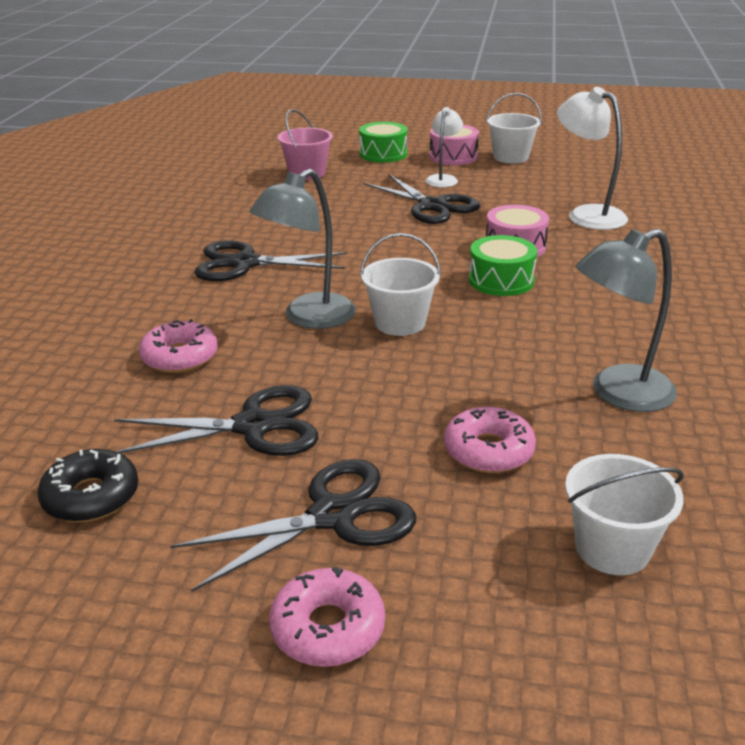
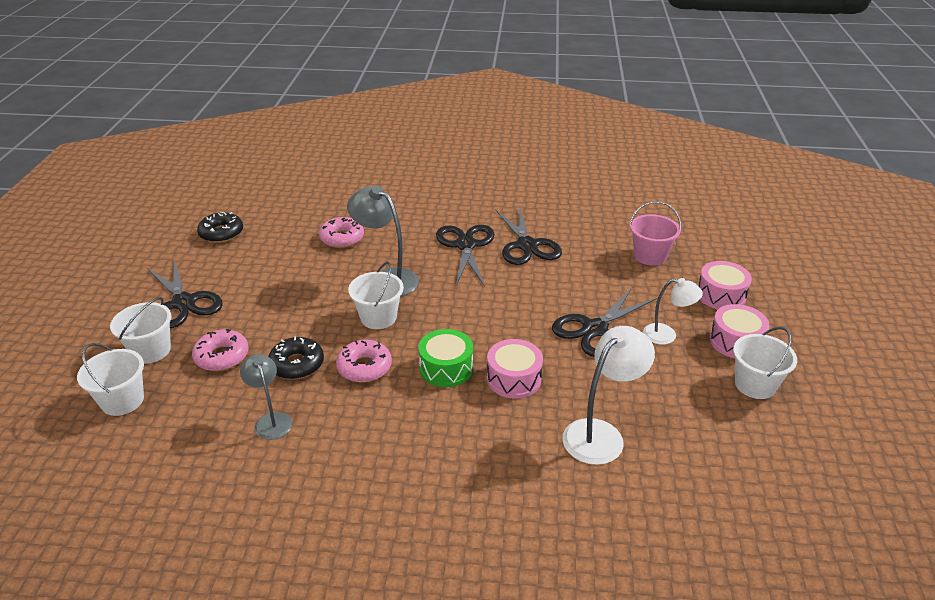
camera: 85 degrees right, 5 degrees up
black scissors [114,385,318,456] -> black scissors moved to [495,207,562,265]
pink donut [269,567,385,667] -> pink donut moved to [336,340,392,382]
green drum [359,122,408,163] -> pink drum [698,261,752,310]
grey lamp [576,229,677,412] -> grey lamp [240,354,292,440], size x0.62
none -> white bucket [110,297,172,364]
none -> black donut [268,337,324,379]

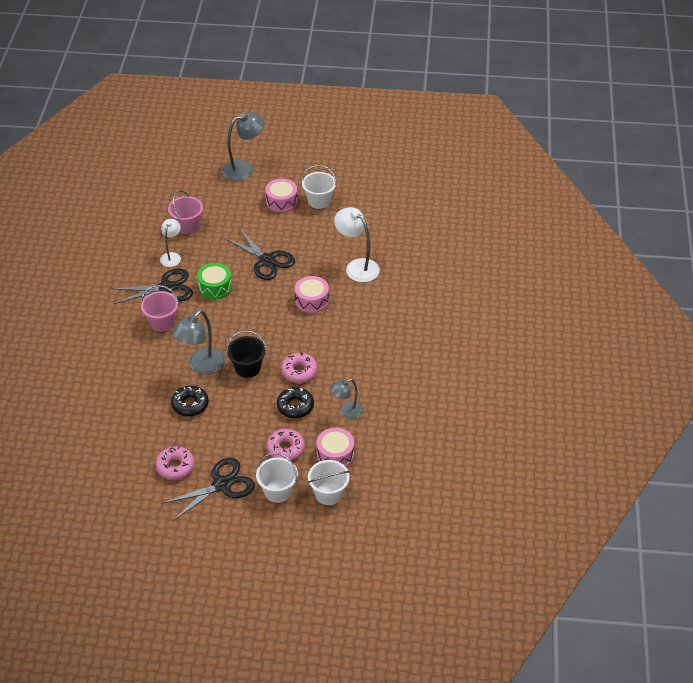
camera: 90 degrees left, 10 degrees up
black donut [197,212,243,243] -> black donut moved to [171,385,209,417]
pink donut [319,217,364,248] -> pink donut moved to [156,446,194,480]
white bucket [348,262,404,329] -> black bucket [227,330,266,378]
green drum [418,329,473,387] -> green drum moved to [197,263,232,299]
black scissors [436,225,495,287] -> pink bucket [141,285,179,332]
white lamp [643,278,703,345] -> white lamp moved to [160,219,181,267]
pink drum [698,261,752,310] -> pink drum moved to [317,428,354,467]
none -> grey lamp [222,112,265,181]

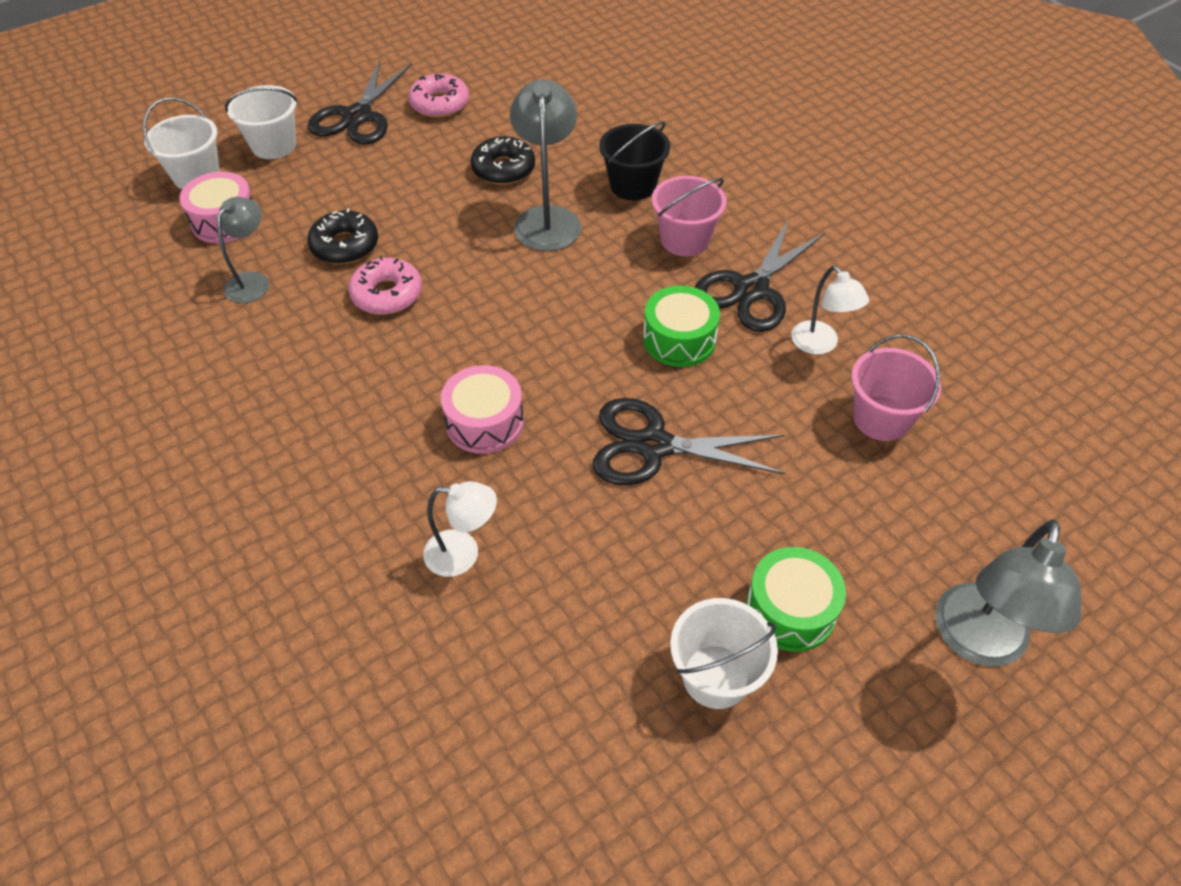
camera: 140 degrees right, 5 degrees up
black bucket [227,330,266,378] -> black bucket moved to [599,121,670,201]
pink drum [266,179,298,212] -> green drum [746,547,846,652]
pink donut [267,429,305,460] -> none
white lamp [334,207,380,282] -> white lamp [423,481,497,577], size x0.62

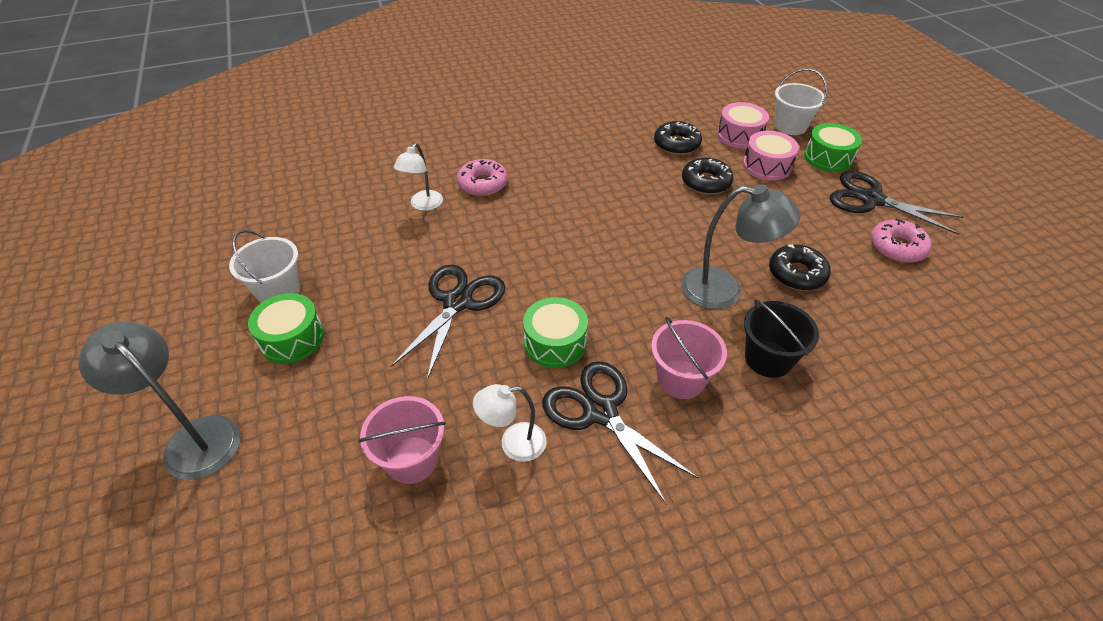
camera: 105 degrees right, 5 degrees down
grey lamp [217,197,269,303] -> black donut [654,121,702,155]
white bucket [225,85,298,159] -> green drum [804,123,862,172]
pink donut [348,256,422,315] -> pink donut moved to [457,159,508,196]
pink drum [441,365,524,454] -> pink drum moved to [743,131,799,181]

